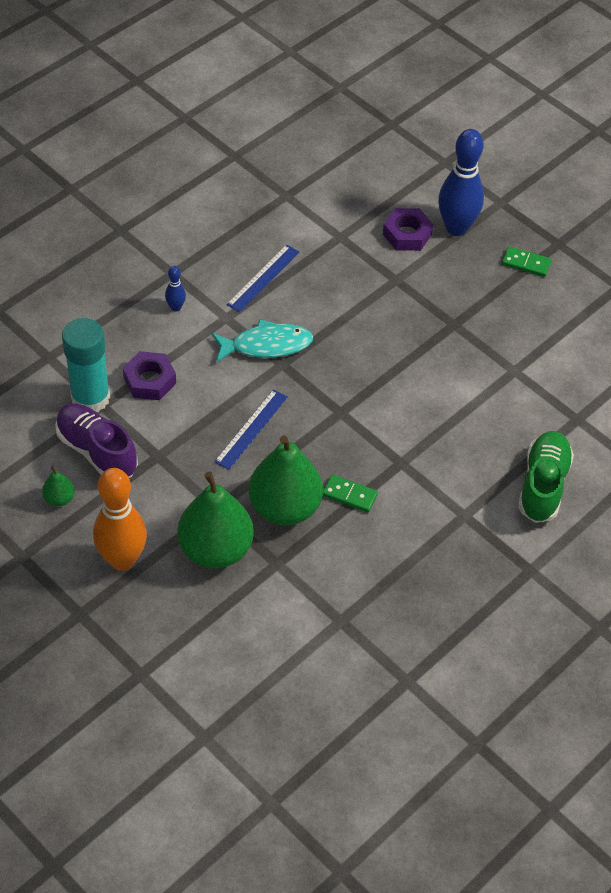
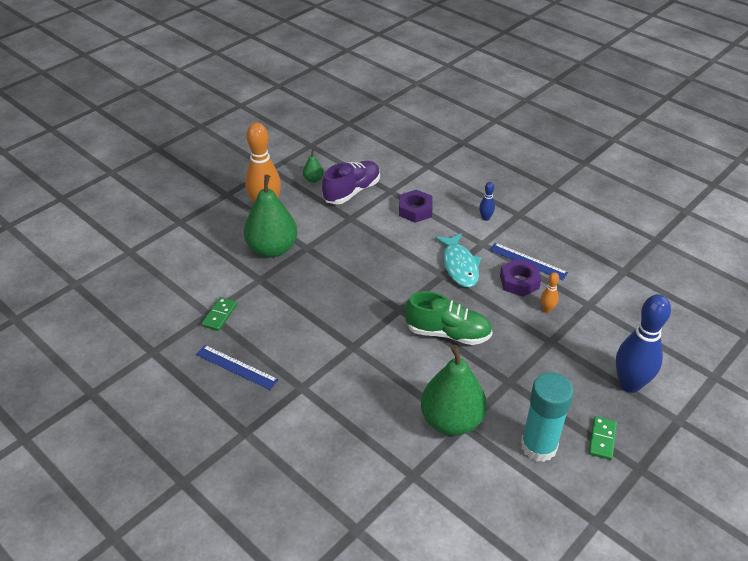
camera: 90 degrees right, 10 degrees down
turquoise glue stick [62,318,110,412] -> turquoise glue stick moved to [521,372,574,462]
blue ruler [214,389,288,470] -> blue ruler moved to [196,345,279,390]
green pear [249,435,323,525] -> green pear moved to [421,345,487,436]
green domino [323,474,378,513] -> green domino moved to [201,297,237,331]
purple nut [383,208,433,251] -> purple nut moved to [500,259,541,297]
green shoe [518,431,574,523] -> green shoe moved to [405,291,493,345]
none -> orange bowling pin [541,272,559,313]

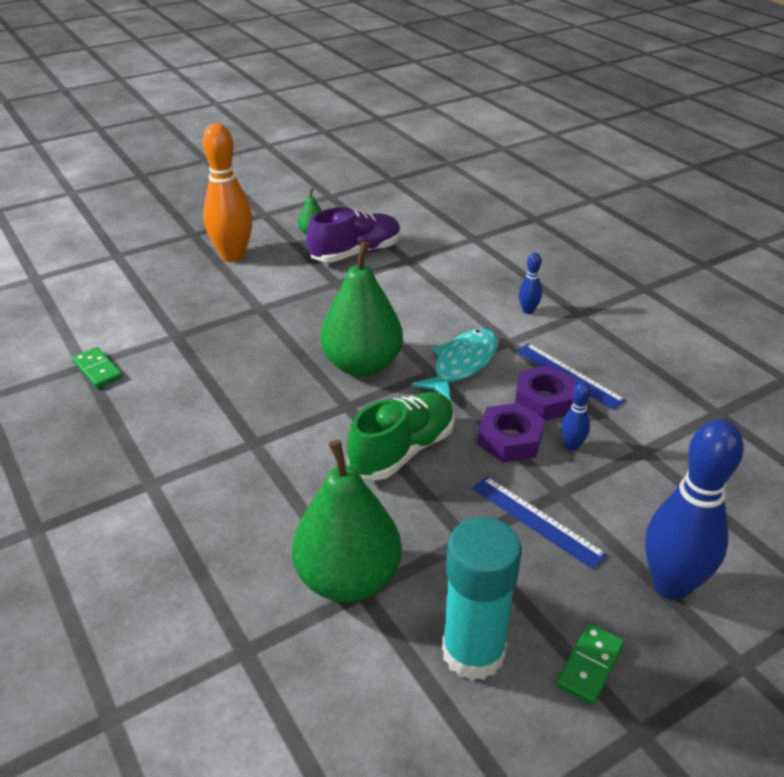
camera: 15 degrees right, 5 degrees down
blue ruler [196,345,279,390] -> blue ruler moved to [472,476,607,569]
green domino [201,297,237,331] -> green domino turned 75 degrees counterclockwise [72,347,123,388]
green pear [244,175,297,258] -> green pear moved to [320,241,403,377]
purple nut [399,190,433,223] -> purple nut moved to [477,403,545,462]
green shoe [405,291,493,345] -> green shoe turned 75 degrees counterclockwise [347,392,455,480]
turquoise fish [435,233,481,287] -> turquoise fish turned 150 degrees counterclockwise [411,328,498,400]
orange bowling pin [541,272,559,313] -> blue bowling pin [561,382,591,451]

